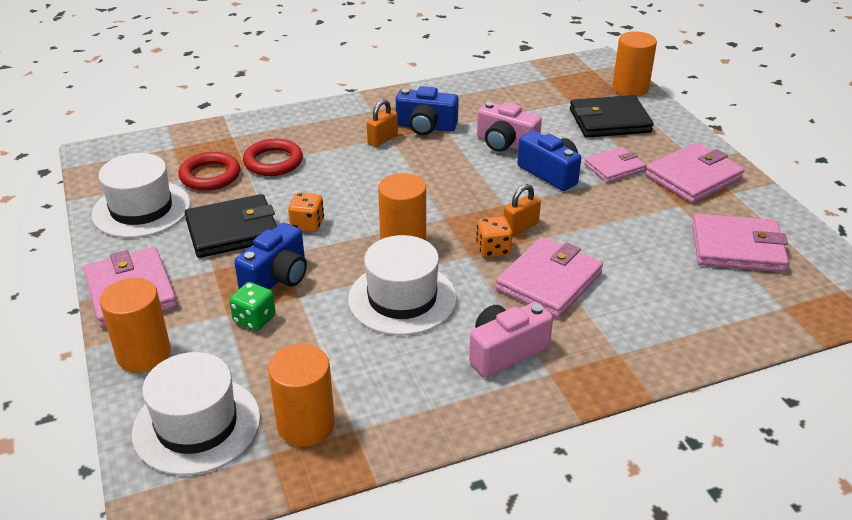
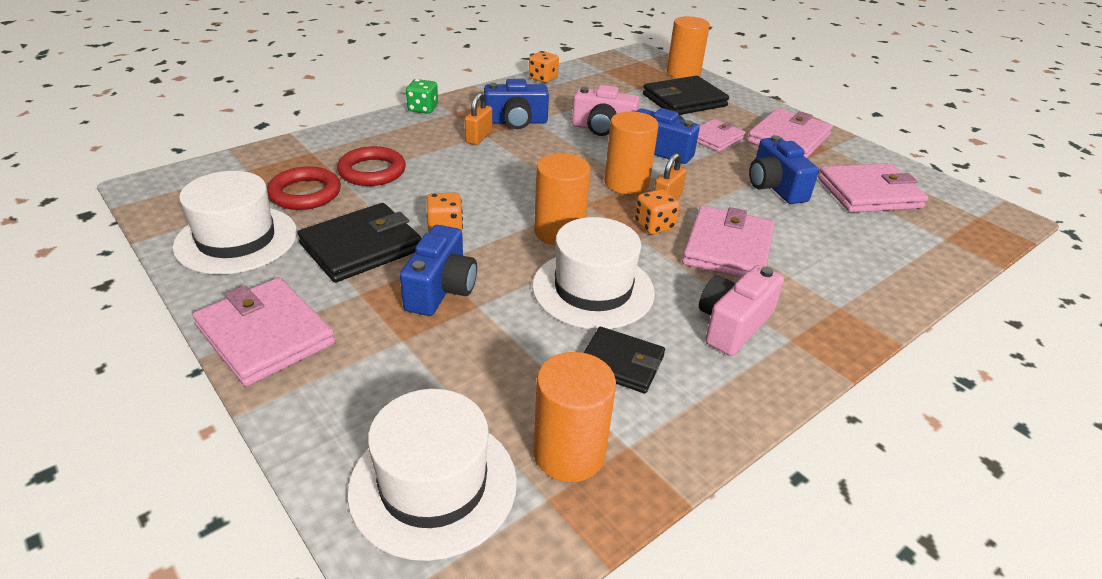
camera: 20 degrees left, 0 degrees up
orange cylinder [100,278,171,373] -> orange cylinder moved to [604,111,659,194]
green dice [229,282,276,331] -> green dice moved to [406,79,438,114]
none -> orange dice [529,51,559,83]
none -> black wallet [584,327,665,393]
none -> blue camera [749,135,819,204]

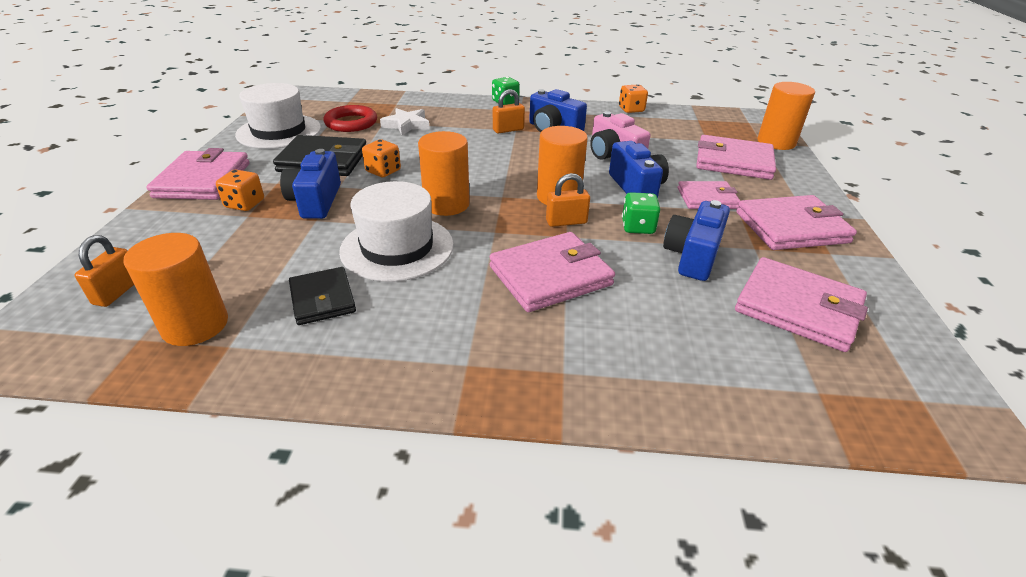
camera: 45 degrees right, 0 degrees up
red ring [337,146,406,186] -> white star [380,108,430,135]
white hat [347,389,517,561] -> orange padlock [75,235,134,307]
blue camera [400,225,477,316] -> blue camera turned 120 degrees clockwise [280,149,341,219]
orange dice [635,189,679,234] -> orange dice moved to [216,170,264,211]
black wallet [643,76,729,115] -> pink wallet [696,135,776,180]
pink camera [699,265,784,356] -> none
none -> green dice [622,192,660,234]

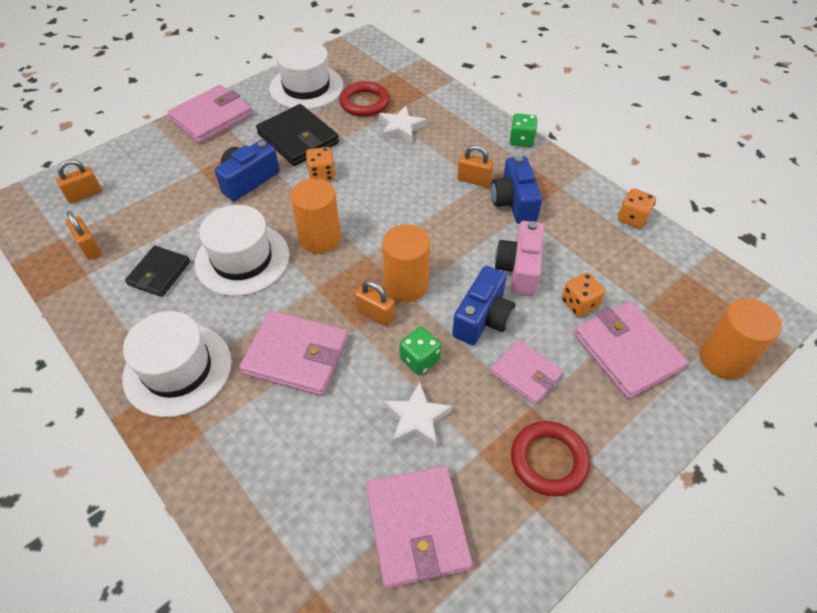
camera: 45 degrees right, 15 degrees up
orange cylinder [123,233,228,346] -> orange padlock [66,211,101,260]
orange dice [216,170,264,211] -> orange dice moved to [562,272,605,317]
blue camera [663,200,730,281] -> white star [384,382,452,448]
pink wallet [736,195,857,250] -> red ring [511,421,590,496]
none -> white hat [122,311,231,417]

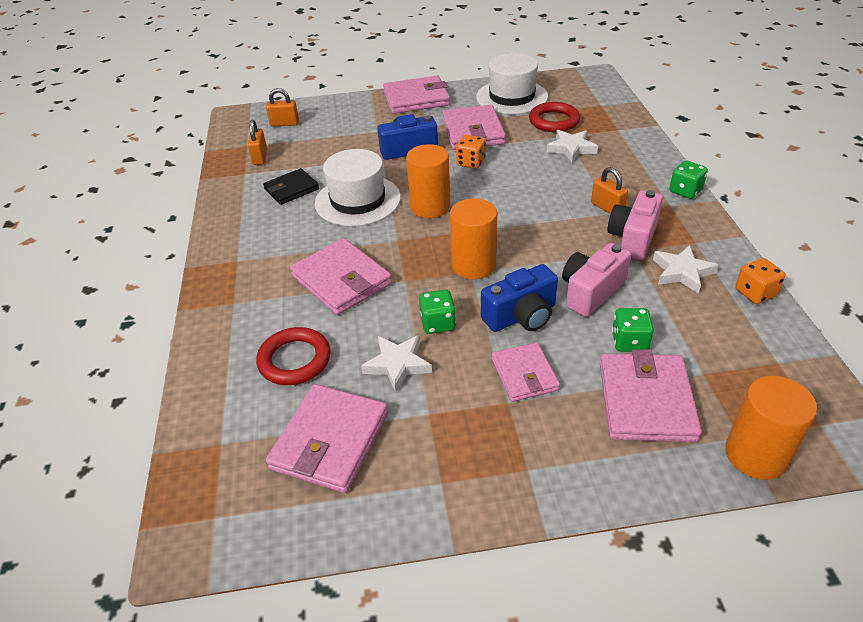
camera: 35 degrees right, 10 degrees down
white hat [122,311,231,417] -> none
black wallet [256,104,339,166] -> pink wallet [442,105,506,150]
orange padlock [355,281,395,327] -> none
blue camera [491,156,542,224] -> pink camera [607,190,663,260]
red ring [511,421,590,496] -> red ring moved to [256,327,331,385]
orange dice [562,272,605,317] -> green dice [612,308,654,352]
none -> white star [653,245,719,294]

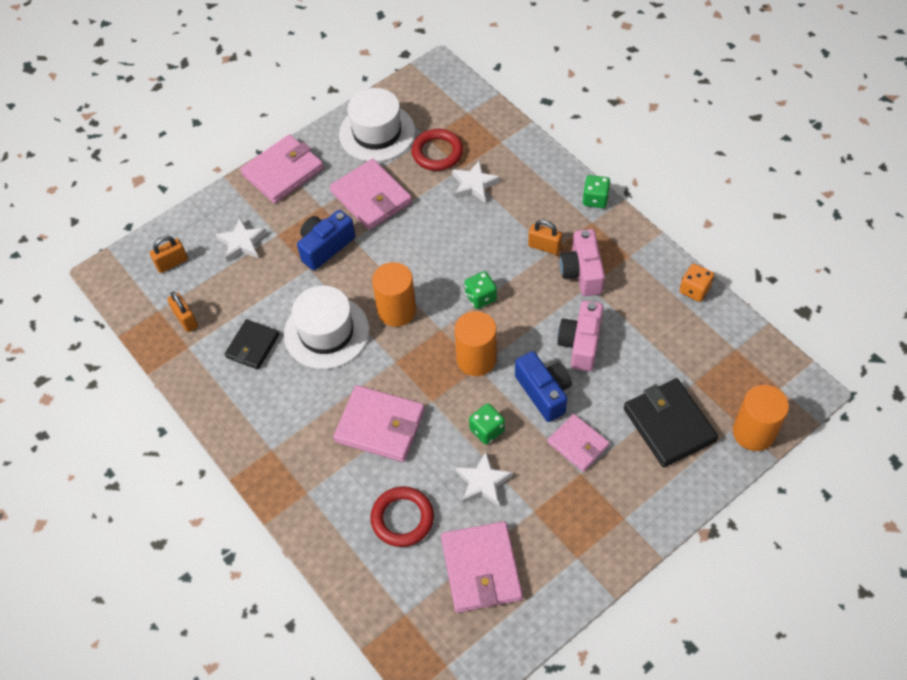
camera: 30 degrees left, 15 degrees up
orange dice [456,135,486,169] -> none
blue camera [481,264,558,332] -> blue camera turned 60 degrees counterclockwise [515,351,572,422]
pink wallet [600,349,702,442] -> black wallet [624,378,718,467]
green dice [612,308,654,352] -> green dice moved to [465,271,497,309]
white star [653,245,719,294] -> white star moved to [215,218,267,262]

